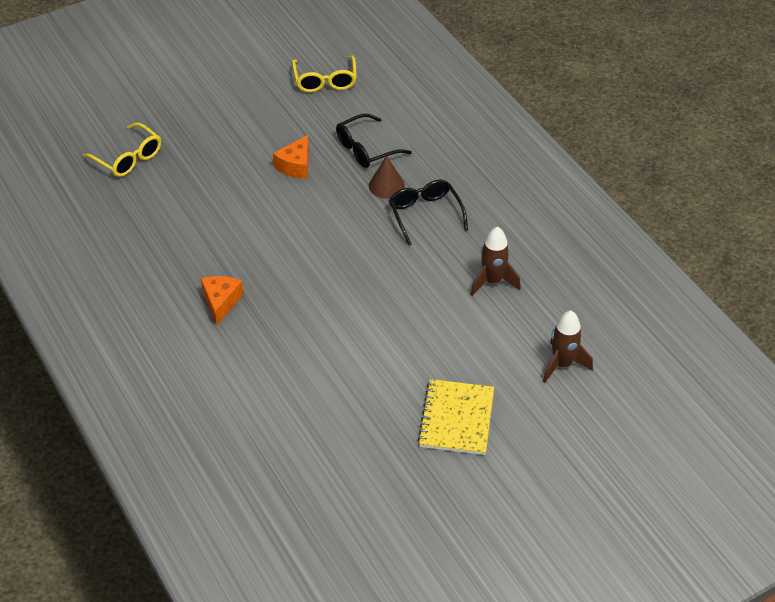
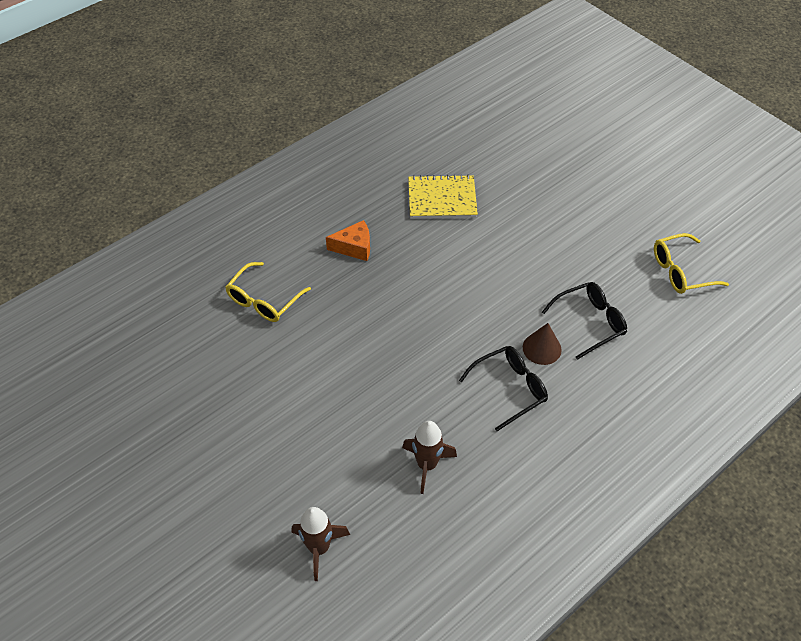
camera: 80 degrees right, 5 degrees up
yellow glasses [83,122,161,177] -> yellow glasses moved to [225,262,311,322]
orange cheese [273,135,309,179] -> none
black glasses [336,114,412,168] -> black glasses turned 105 degrees clockwise [542,282,627,360]
yellow notebook [418,379,494,455] -> yellow notebook moved to [408,174,478,219]

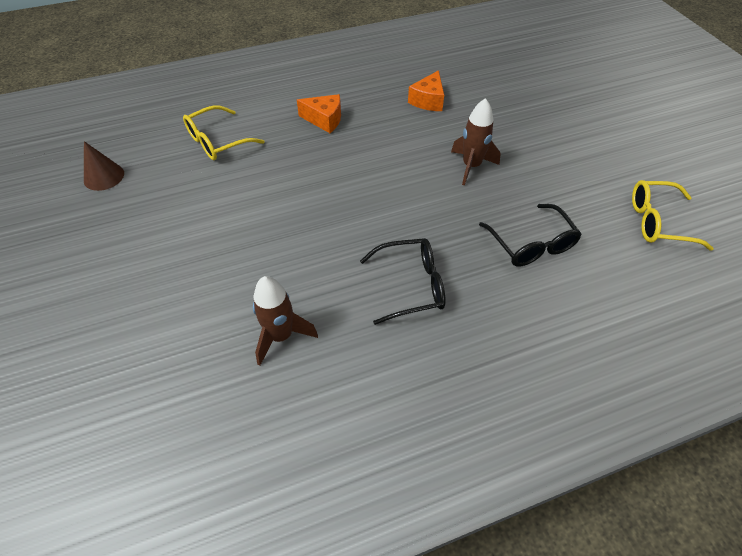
camera: 20 degrees right, 0 degrees up
brown rocket [292,507,350,581] -> brown rocket moved to [451,98,501,186]
yellow notebook [408,174,478,219] -> orange cheese [408,70,444,111]
brown cone [523,323,562,365] -> brown cone moved to [84,141,124,191]
black glasses [542,282,627,360] -> black glasses turned 75 degrees clockwise [479,204,582,266]

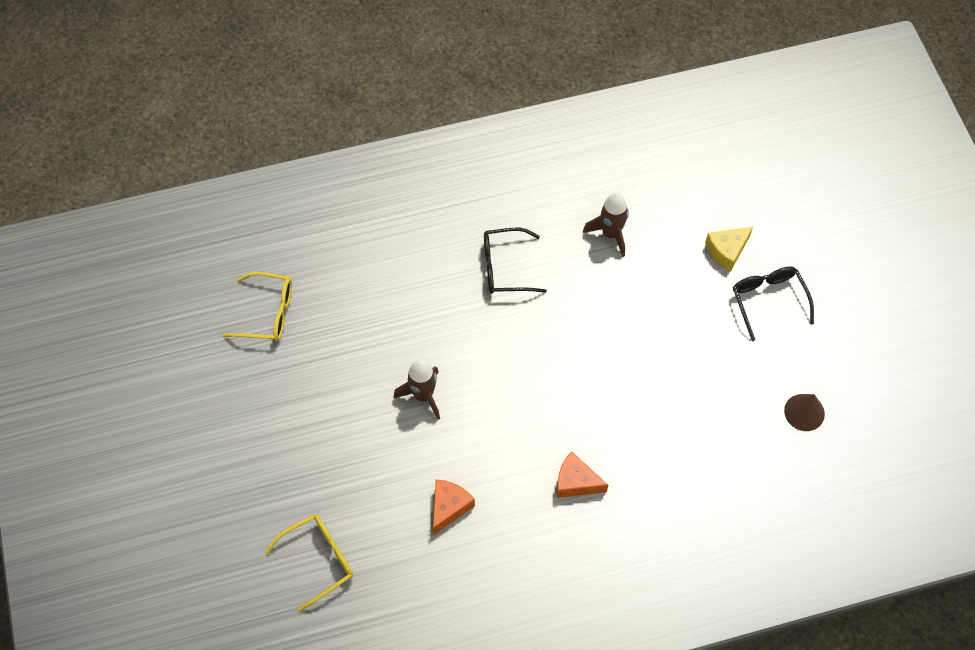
camera: 175 degrees left, 10 degrees up
yellow glasses [183,105,265,160] -> yellow glasses moved to [265,514,353,611]
black glasses [479,204,582,266] -> black glasses moved to [733,267,814,341]
none -> yellow cheese [705,227,753,272]

